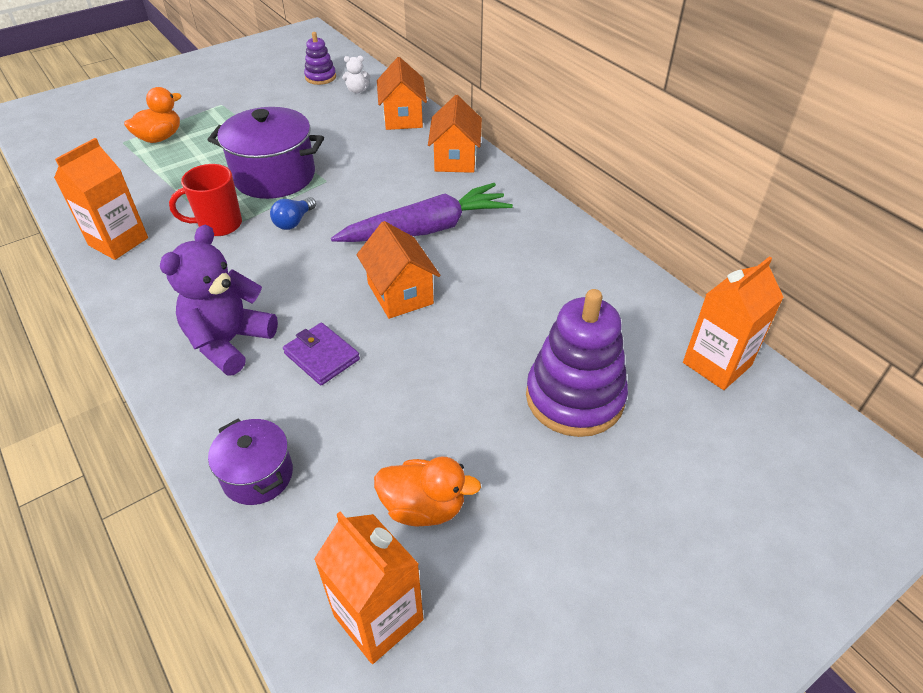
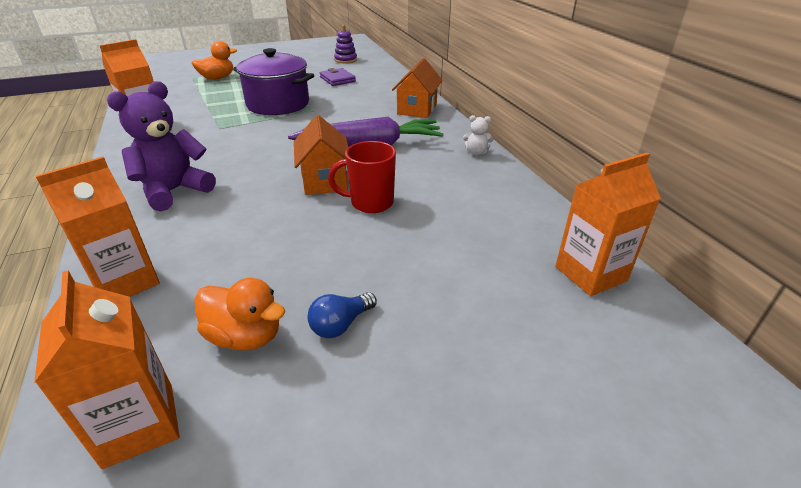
camera: 15 degrees right, 10 degrees down
red mug [169,164,242,236] -> red mug moved to [328,141,396,213]
purple pot [208,419,293,505] -> orange carton [35,157,160,297]
blue light bulb [270,197,316,230] -> blue light bulb moved to [308,292,377,338]
purple wallet [283,323,360,386] -> purple wallet moved to [320,68,356,86]
white teddy bear [342,56,370,93] -> white teddy bear moved to [463,115,493,155]
orange house [377,57,427,130] -> none
purple stacking toy [526,289,628,437] -> none

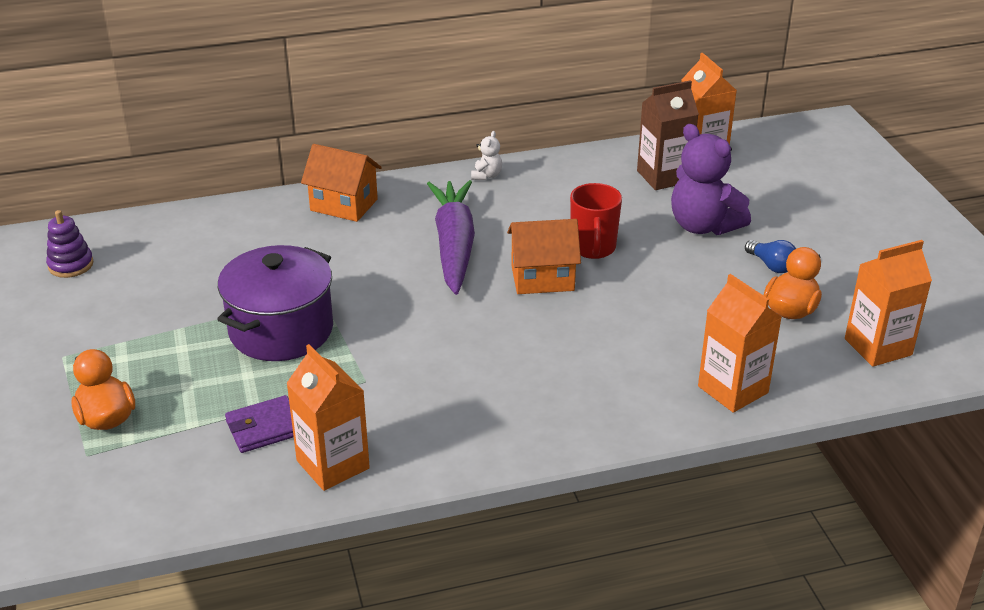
camera: 85 degrees left, 0 degrees up
purple teddy bear [107,81,216,211] -> purple teddy bear moved to [671,124,751,235]
purple wallet [320,68,356,86] -> purple wallet moved to [225,395,294,453]
none -> brown carton [637,80,699,190]

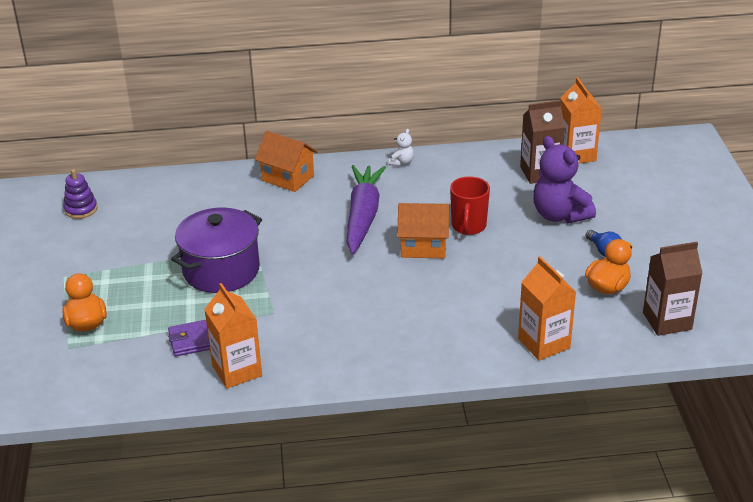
camera: 10 degrees right, 0 degrees up
orange carton [845,240,932,367] -> brown carton [643,242,703,336]

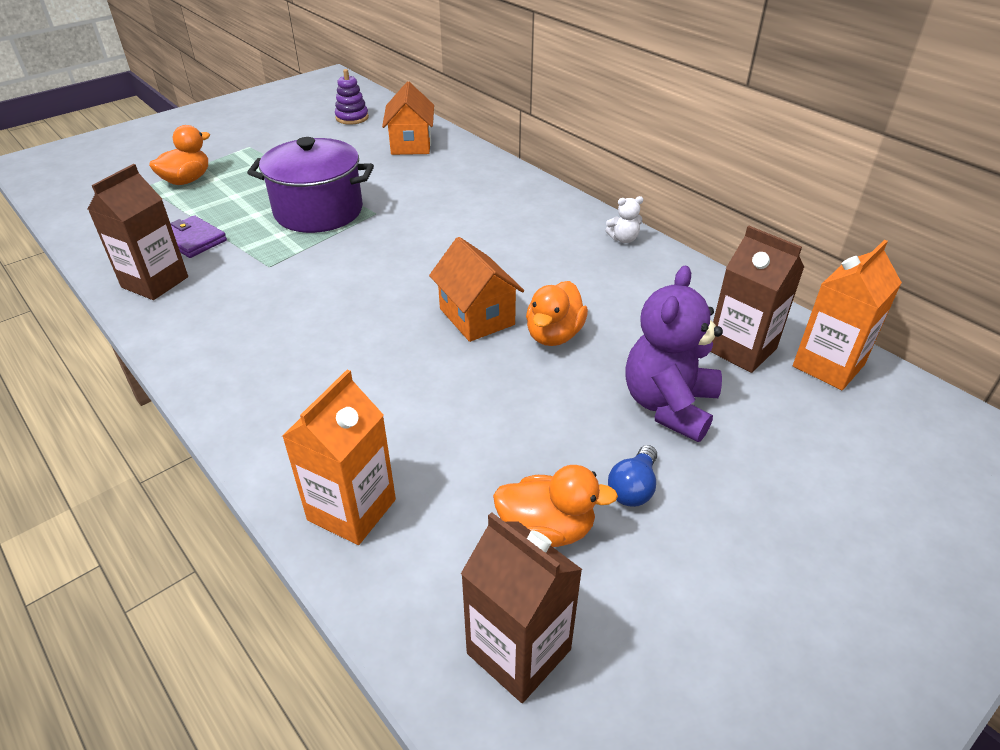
camera: 55 degrees right, 5 degrees up
orange carton [204,283,262,388] -> brown carton [88,164,188,300]
orange house [255,131,318,192] -> orange house moved to [382,82,434,155]
purple carrot [347,165,386,254] -> none
red mug [450,176,490,235] -> orange duck [526,281,588,346]

